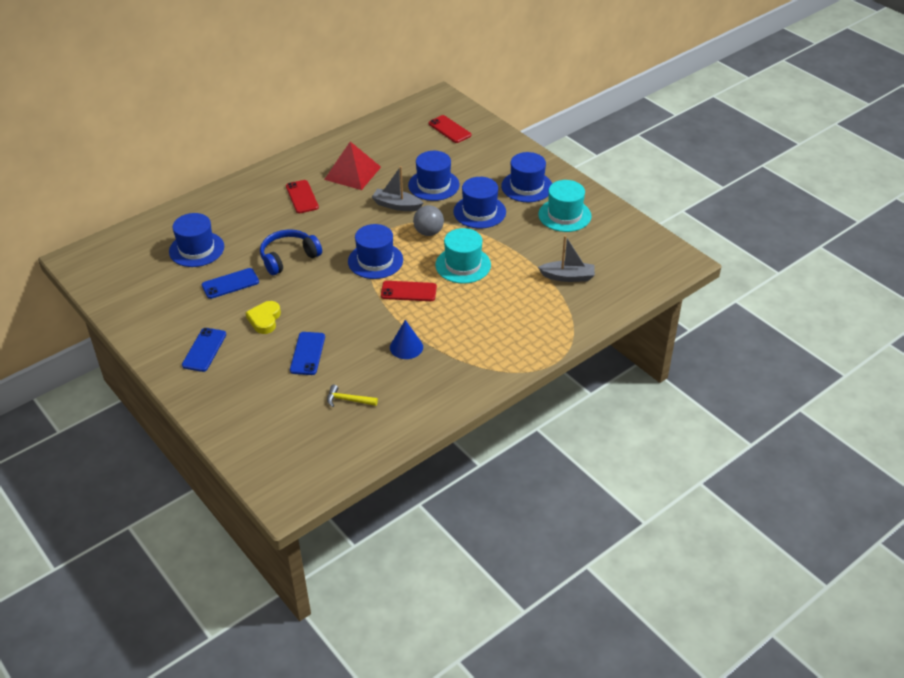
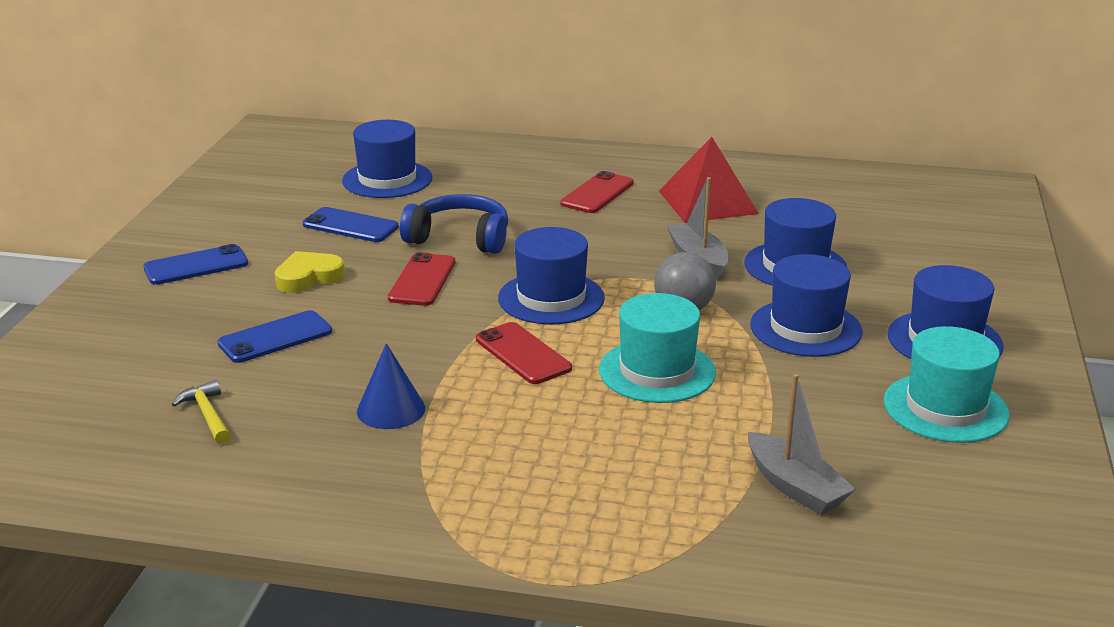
camera: 50 degrees right, 15 degrees down
red phone [429,115,471,143] -> red phone moved to [388,252,455,306]

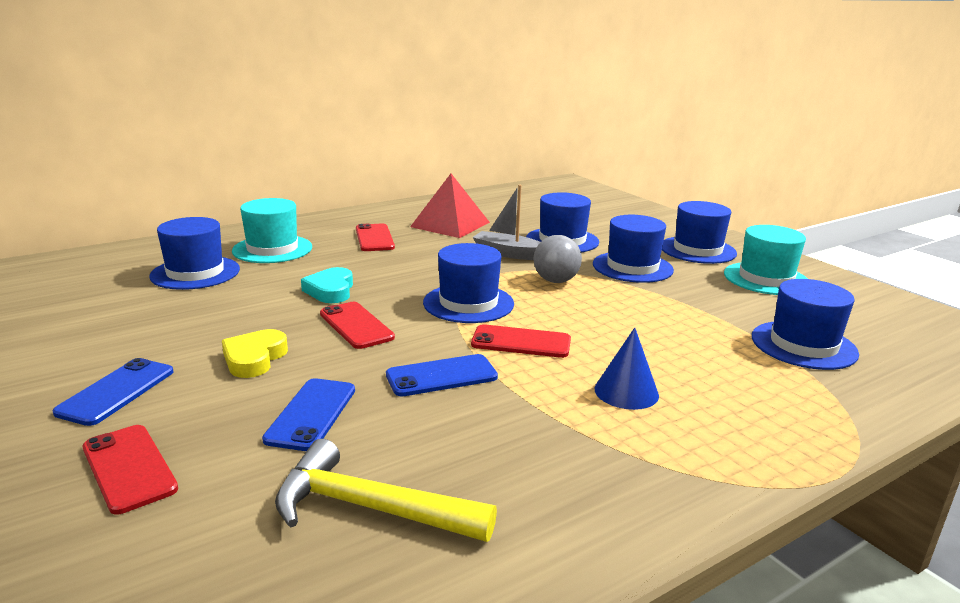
camera: 45 degrees left, 5 degrees down
yellow hammer [171,380,231,445] -> yellow hammer [275,439,497,542], size x1.84
blue phone [303,207,399,242] -> blue phone moved to [386,354,498,396]
blue cone [357,343,425,429] -> blue cone moved to [594,327,659,410]
blue headphones [400,194,508,254] -> turquoise heart [301,267,353,303]
turquoise hat [599,293,716,403] -> turquoise hat moved to [232,198,312,263]
grey boat [748,374,856,515] -> blue hat [752,279,859,370]
none -> red phone [83,425,178,514]

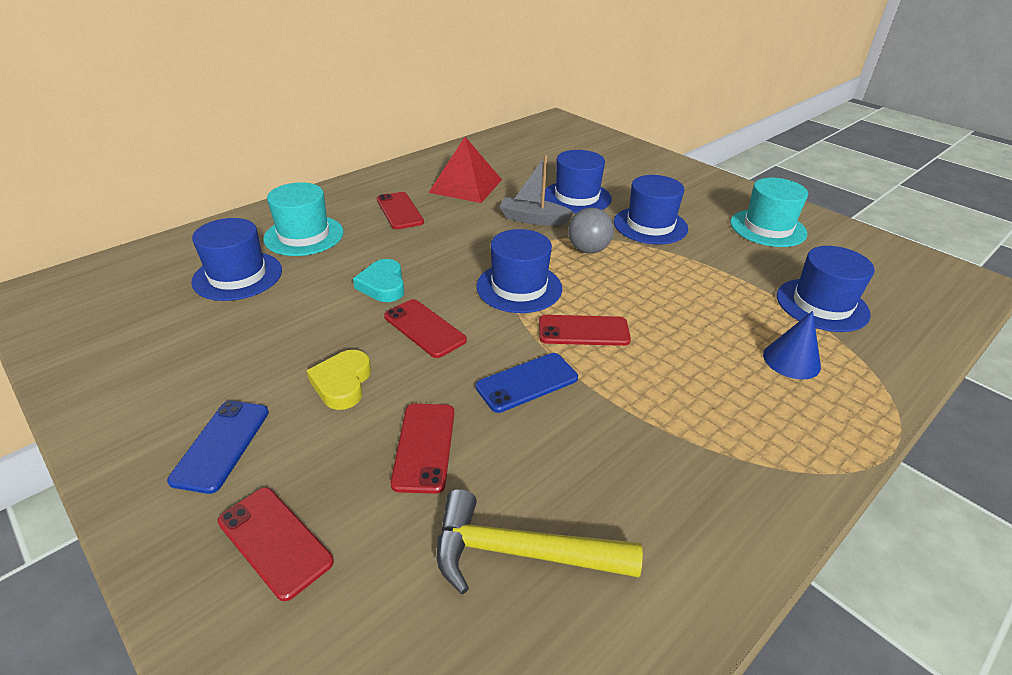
camera: 10 degrees left, 15 degrees up
blue phone [262,378,355,451] -> red phone [391,404,454,494]
blue cone [594,327,659,410] -> blue cone moved to [763,311,821,380]
blue hat [662,201,737,264] -> none

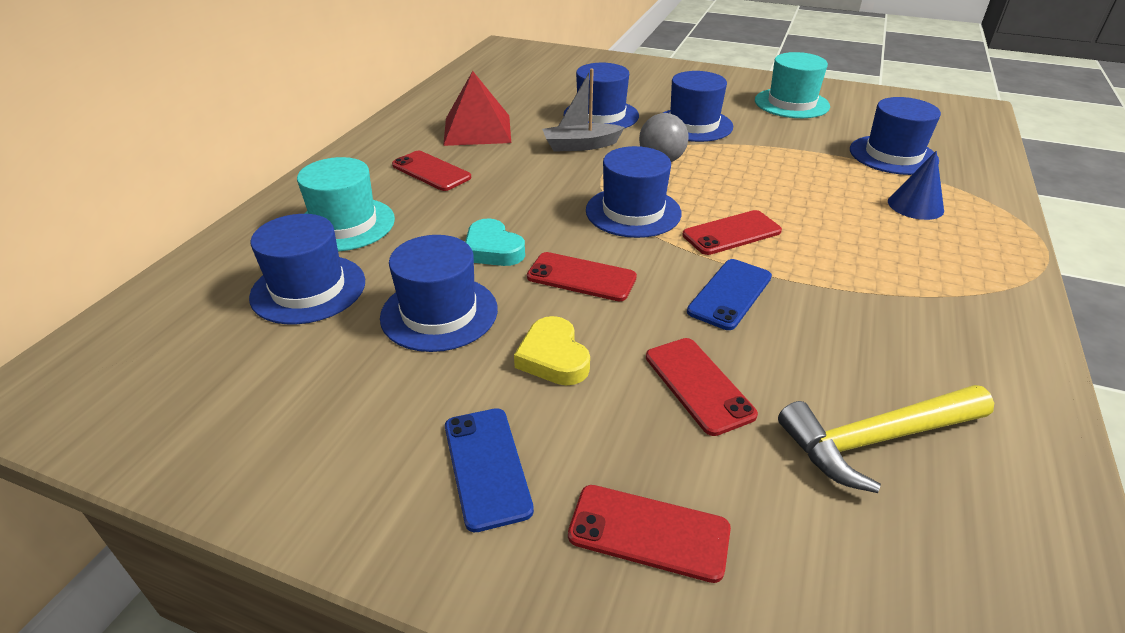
camera: 25 degrees left, 0 degrees up
none -> blue hat [380,235,498,352]

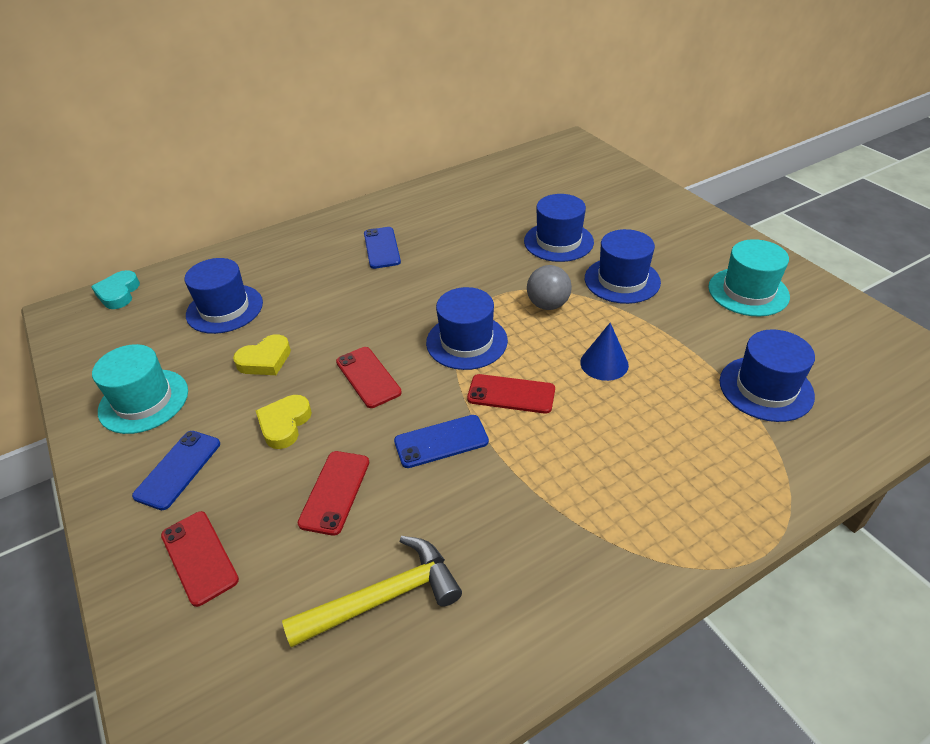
camera: 40 degrees right, 5 degrees up
turquoise hat [297,157,395,251] -> turquoise hat moved to [92,344,188,434]
blue hat [380,235,498,352] -> yellow heart [233,334,291,375]
red phone [392,151,471,191] -> blue phone [364,227,401,269]
red pyramid [443,71,511,146] -> none
turquoise heart [465,218,525,266] -> turquoise heart moved to [91,270,140,309]
grey boat [542,68,625,152] -> none
yellow hammer [778,385,994,493] -> yellow hammer turned 135 degrees clockwise [282,536,462,648]
blue cone [888,151,944,220] -> blue cone moved to [580,323,629,381]

